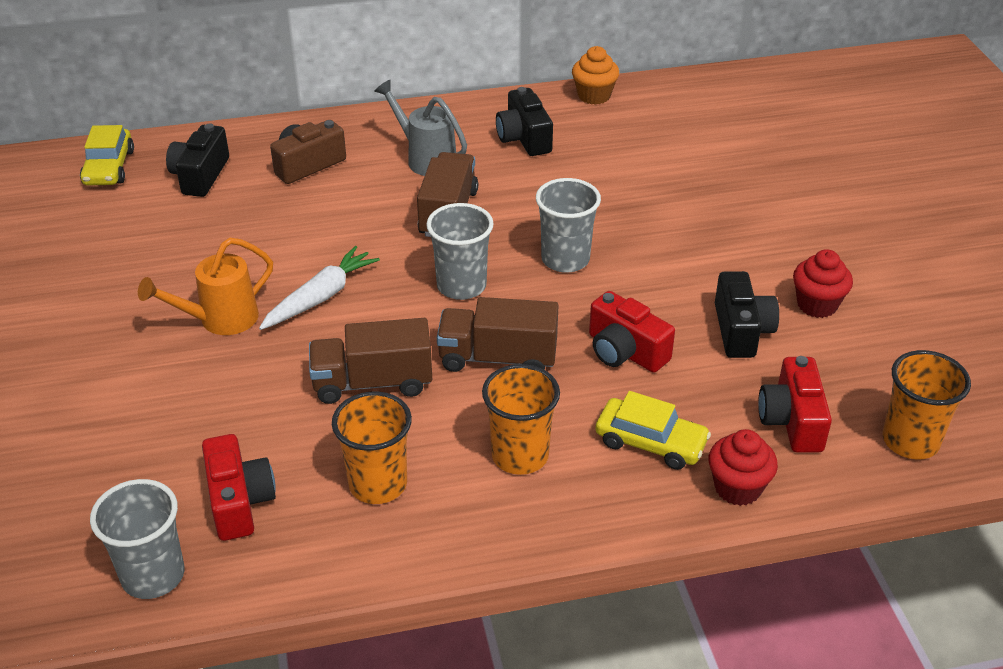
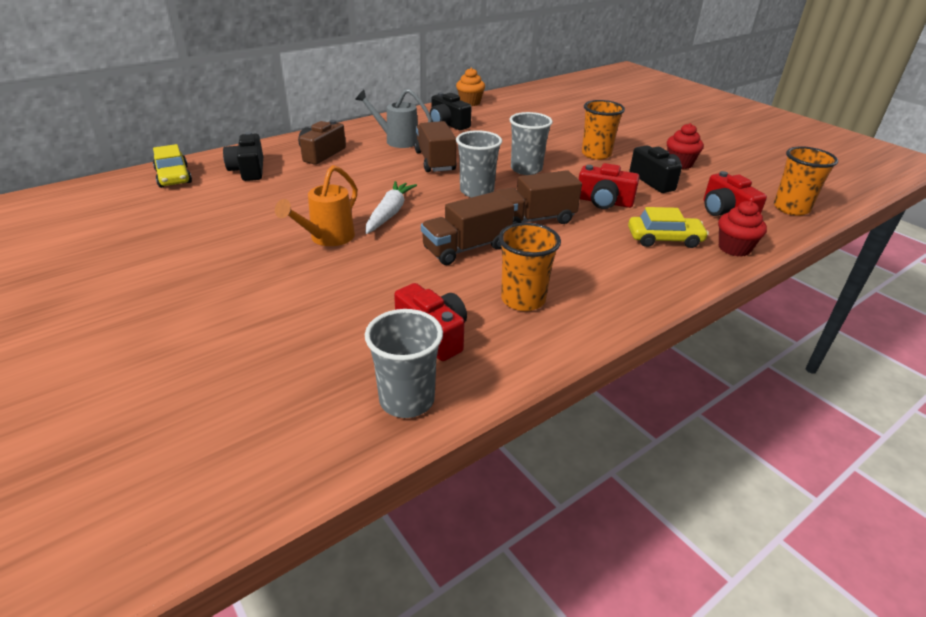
camera: 25 degrees left, 5 degrees down
orange cup [482,364,560,475] -> orange cup moved to [582,100,625,160]

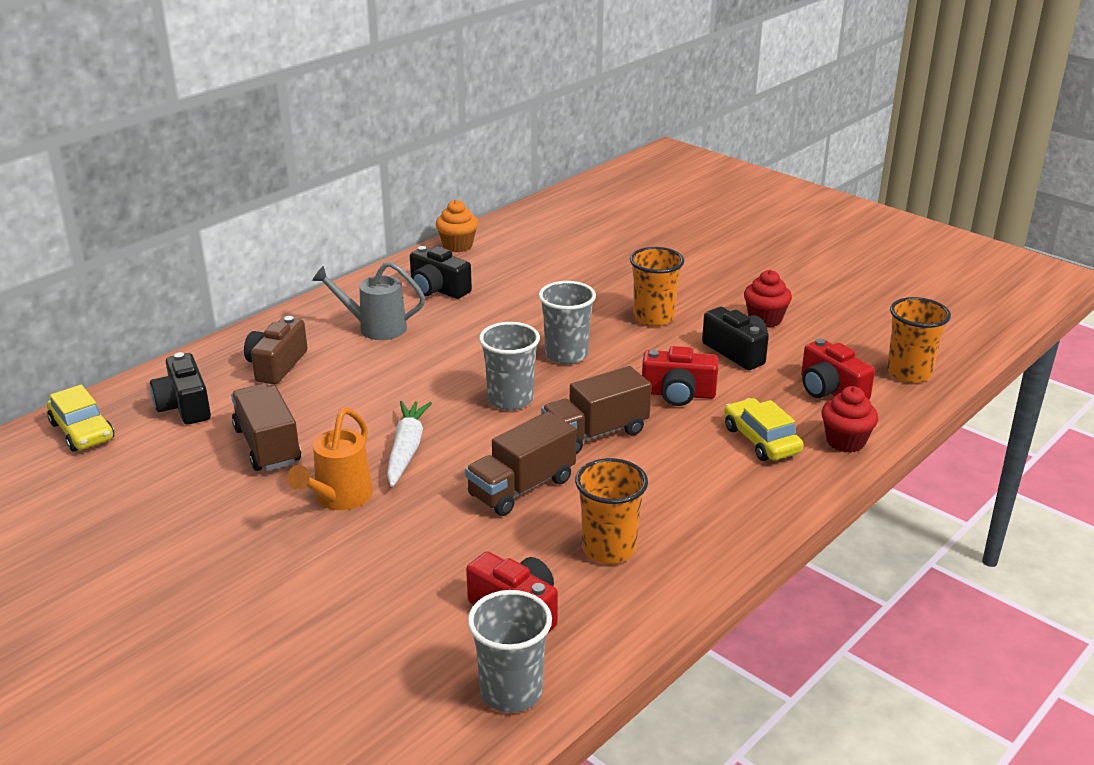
camera: 10 degrees left, 5 degrees down
brown truck [415,121,457,172] -> brown truck moved to [231,383,301,471]
yellow car [628,207,709,248] -> yellow car turned 105 degrees counterclockwise [724,398,803,461]

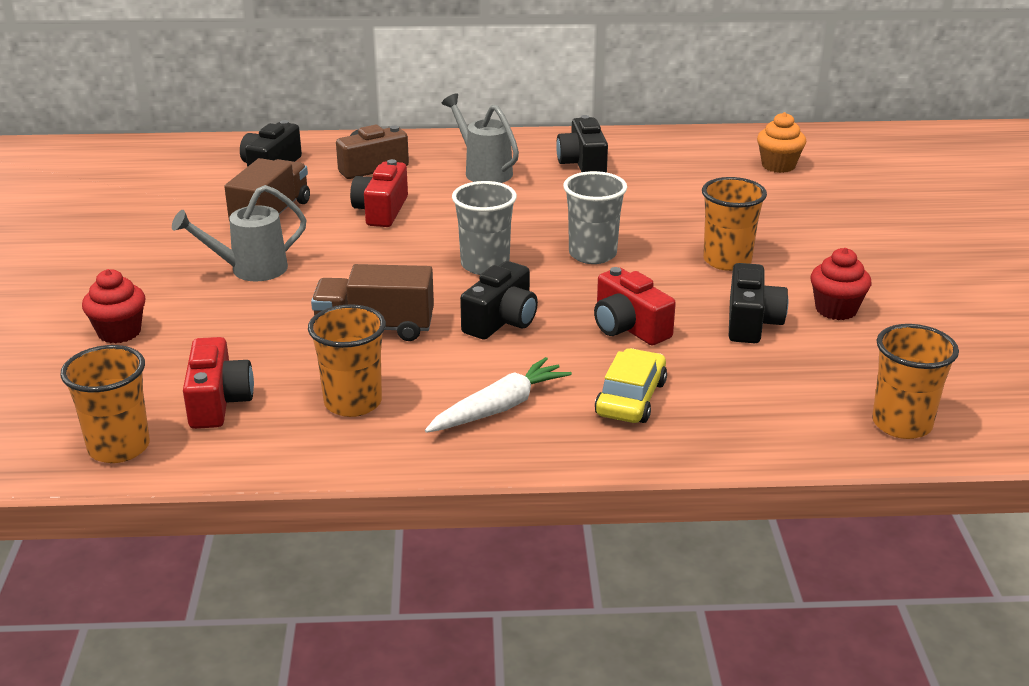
camera: 45 degrees right, 0 degrees up
yellow car [47,385,114,452] -> none
orange watering can [287,408,373,510] -> grey watering can [172,185,307,282]
white carrot [387,401,432,487] -> white carrot moved to [425,357,572,433]
orange cupcake [436,200,478,252] -> orange cupcake moved to [757,112,806,173]
grey cup [468,590,552,713] -> orange cup [60,345,150,463]
brown truck [541,366,651,454] -> black camera [460,261,538,339]
red camera [801,339,875,400] -> red camera moved to [350,159,408,227]
red cupcake [822,386,878,453] -> red cupcake moved to [82,269,146,344]

